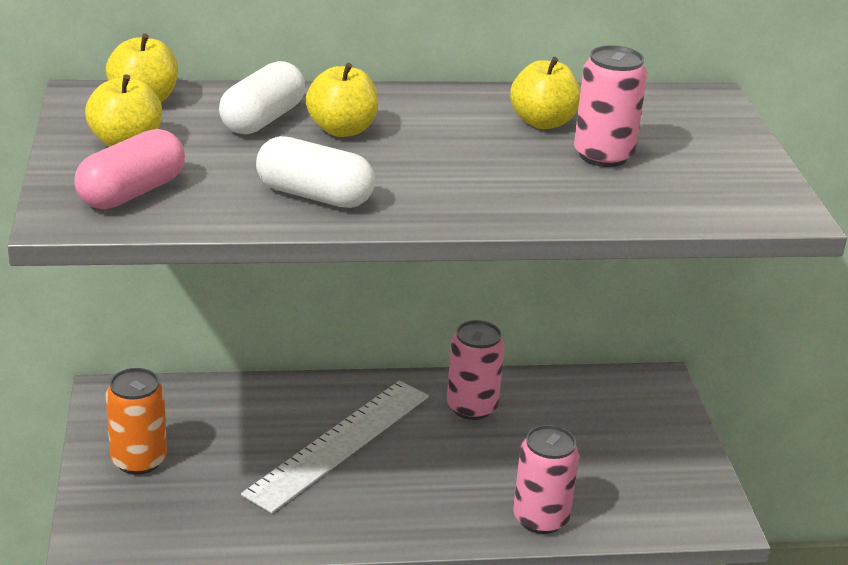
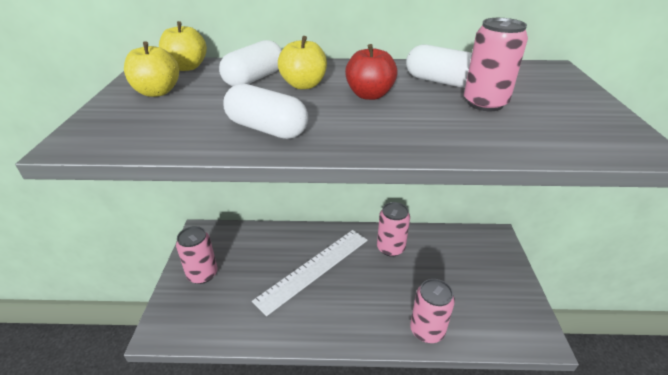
camera: 10 degrees right, 5 degrees up
pink capsule [74,129,185,209] -> none
orange can [106,368,167,475] -> pink can [176,226,217,284]
yellow apple [510,57,580,129] -> white capsule [406,45,472,88]
none -> red apple [345,44,398,100]

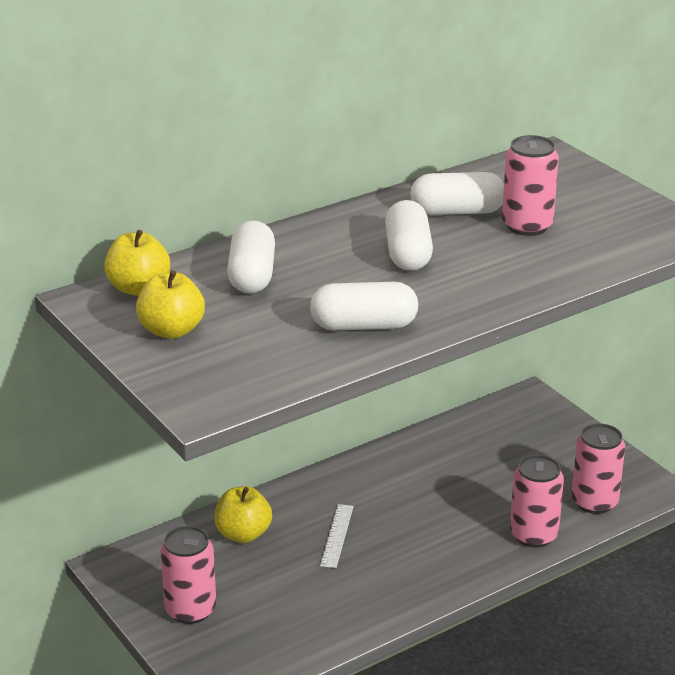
camera: 35 degrees left, 5 degrees down
white ruler [252,230,368,316] -> white ruler [320,504,354,568], size x0.45
yellow apple [278,36,327,89] -> yellow apple moved to [214,486,272,543]
red apple [345,44,398,100] -> white capsule [385,200,433,271]
pink can [377,202,410,257] -> pink can moved to [571,424,625,514]

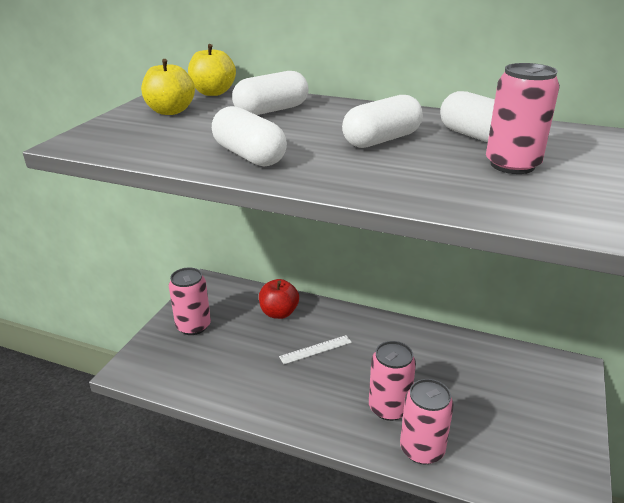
camera: 55 degrees right, 0 degrees up
yellow apple [214,486,272,543] -> red apple [259,279,299,319]
pink can [571,424,625,514] -> pink can moved to [369,341,416,421]

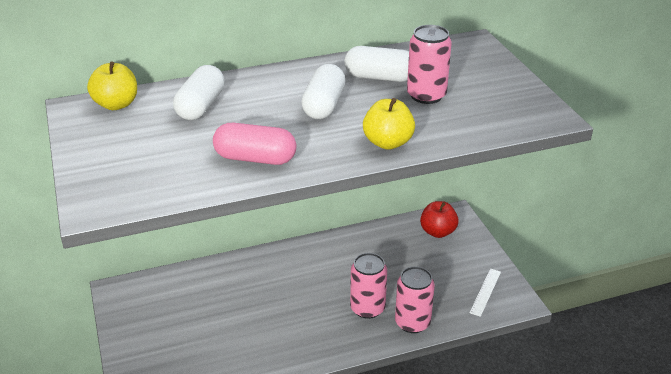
camera: 40 degrees left, 5 degrees up
yellow apple [141,59,195,115] -> yellow apple moved to [363,98,415,150]
pink can [169,267,211,335] -> none
white capsule [212,106,287,166] -> pink capsule [213,123,296,165]
red apple [259,279,299,319] -> red apple moved to [420,201,459,238]
white ruler [279,335,352,364] -> white ruler moved to [470,269,501,317]

